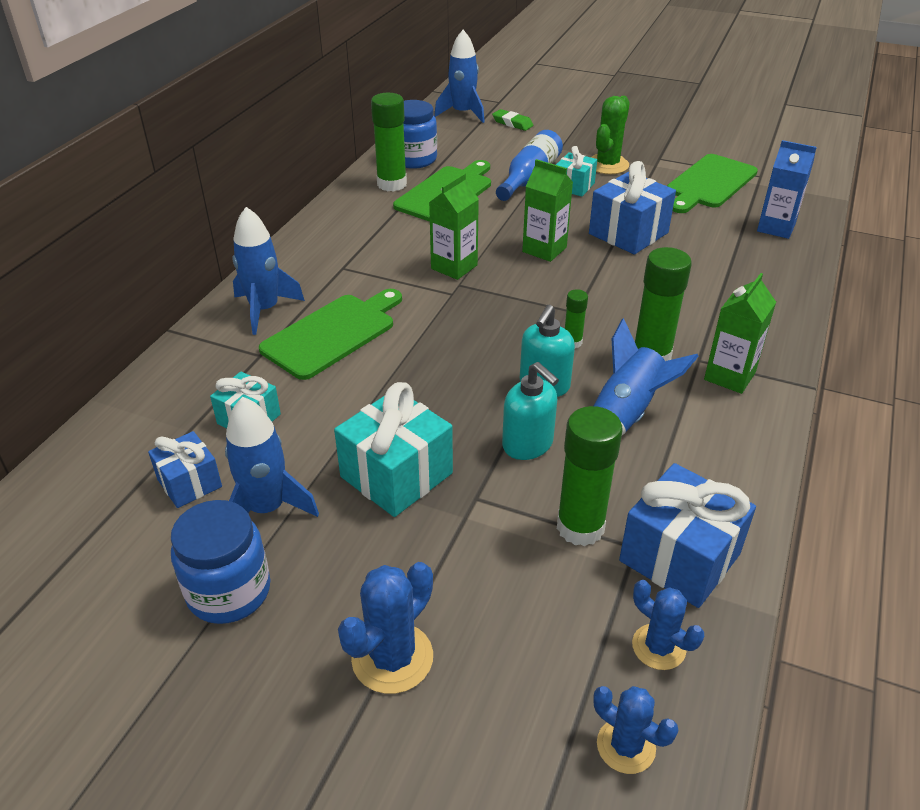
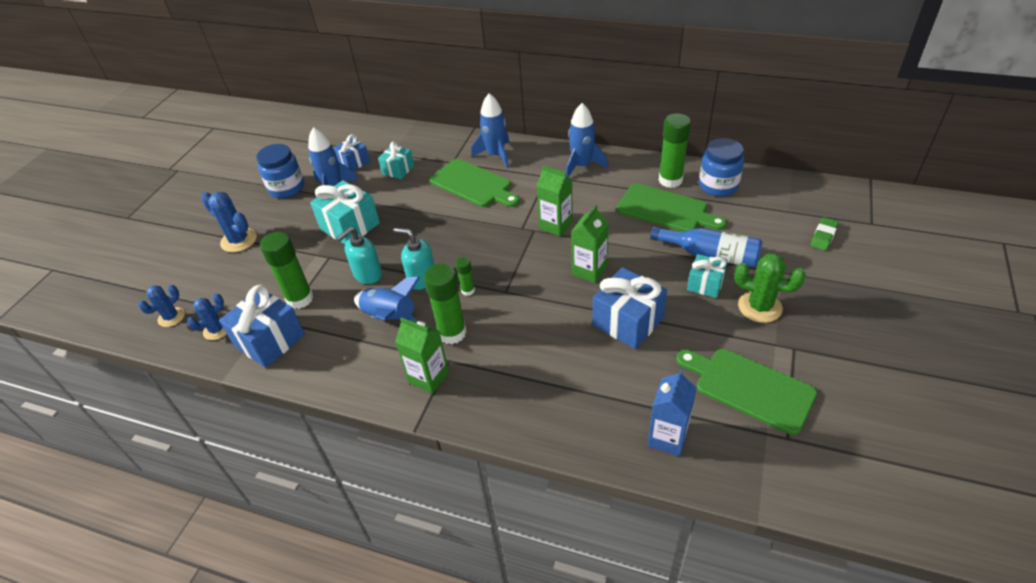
camera: 90 degrees right, 5 degrees up
blue rocket [434,30,485,123] -> blue rocket moved to [566,103,608,177]

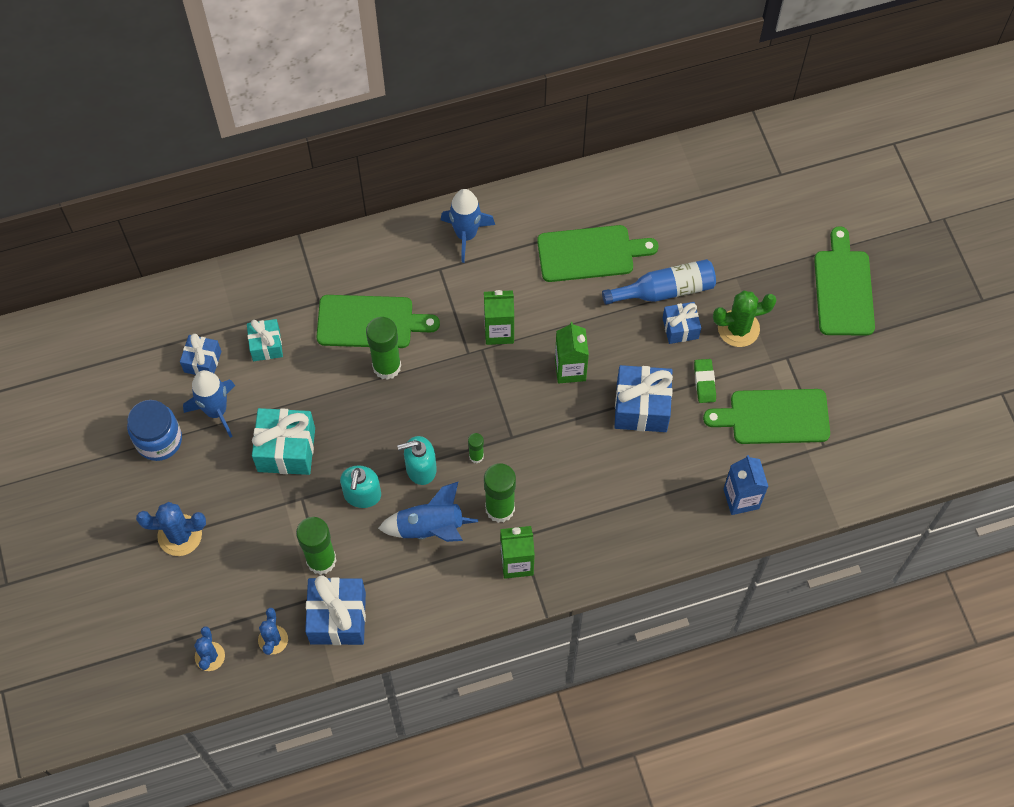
camera: 40 degrees left, 20 degrees up
blue rocket [471,93,510,168] -> none
green glue stick [659,113,691,188] -> green glue stick moved to [366,317,401,380]
turquoise gift [687,254,727,298] -> blue gift [663,302,701,344]
blue jar [699,138,744,197] -> none
green eraser [810,217,839,251] -> green eraser moved to [694,359,716,403]
none -> green cutting board [814,226,875,335]

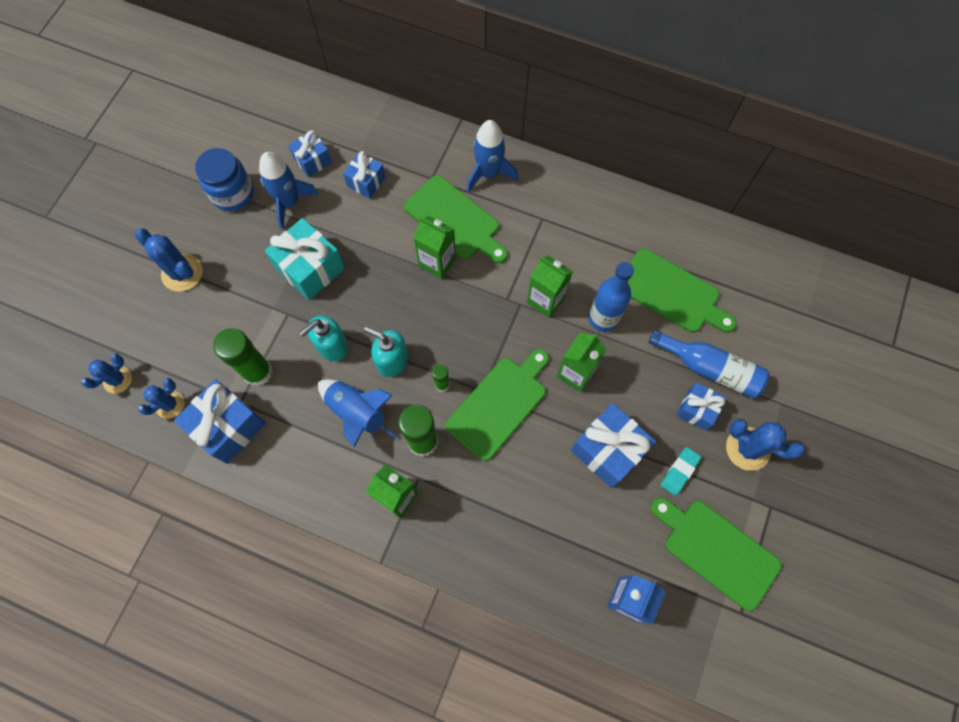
camera: 40 degrees right, 5 degrees up
turquoise gift [247,319,283,361] -> blue gift [343,151,386,199]
green glue stick [366,317,401,380] -> green carton [414,216,456,279]
blue rocket [441,189,495,263] -> blue rocket moved to [467,120,518,193]
green eraser [694,359,716,403] -> turquoise eraser [661,447,701,496]
green cactus [713,290,777,347] -> blue cactus [726,419,805,471]
green cutting board [814,226,875,335] -> green cutting board moved to [445,349,549,461]
none -> blue bottle [589,262,634,332]

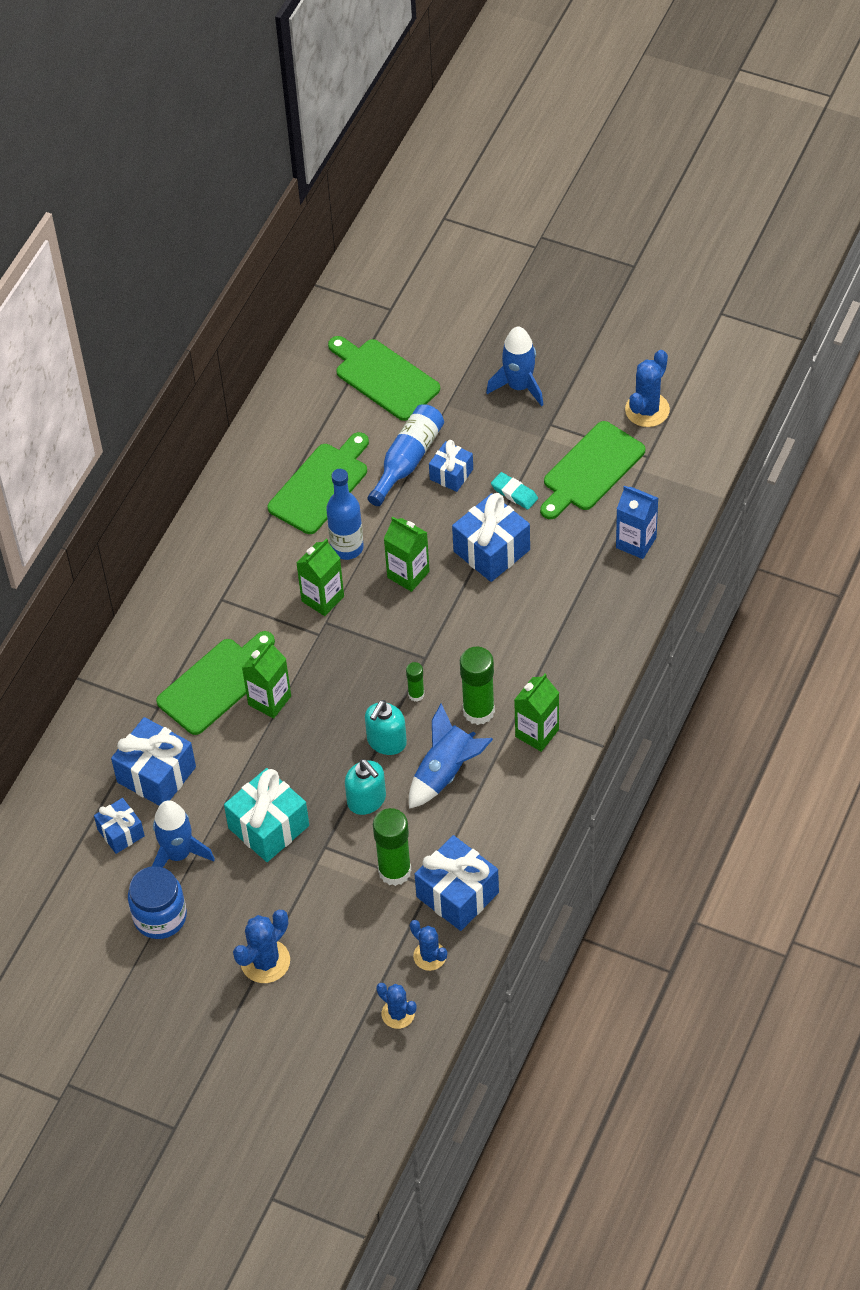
camera: 85 degrees left, 15 degrees down
blue gift [343,151,386,199] -> blue gift [111,717,196,806], size x1.67
green cutting board [445,349,549,461] -> green cutting board moved to [328,336,440,421]
blue rocket [467,120,518,193] -> blue rocket moved to [486,326,544,406]
blue cactus [726,419,805,471] -> blue cactus moved to [625,350,670,427]

